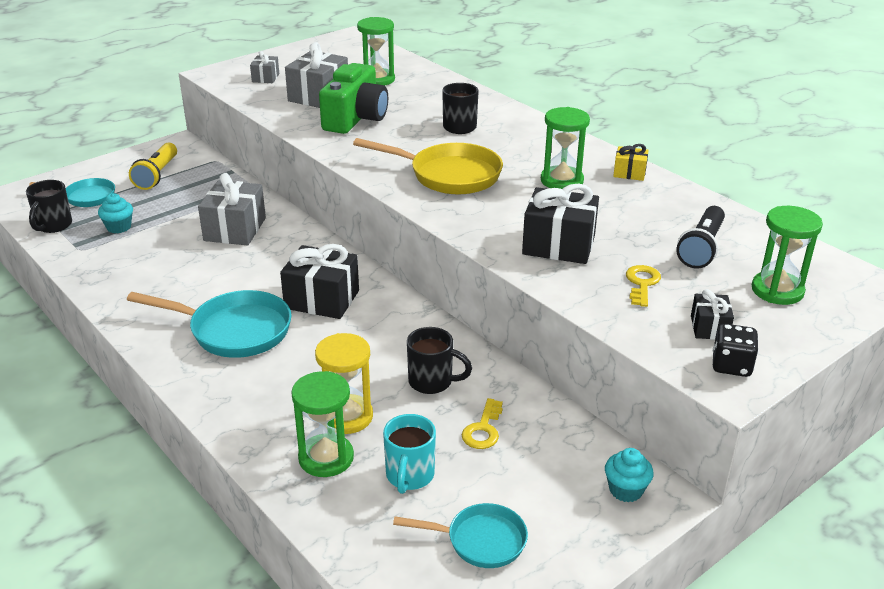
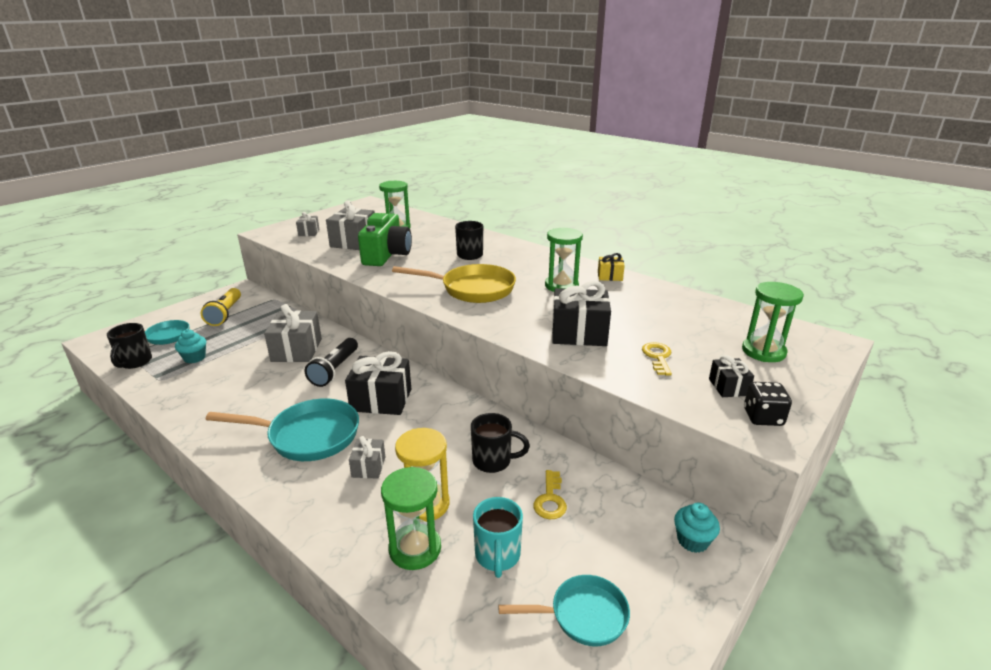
camera: 10 degrees left, 5 degrees down
black flashlight [676,206,725,269] -> black flashlight moved to [305,338,358,387]
none -> grey gift [349,436,385,479]

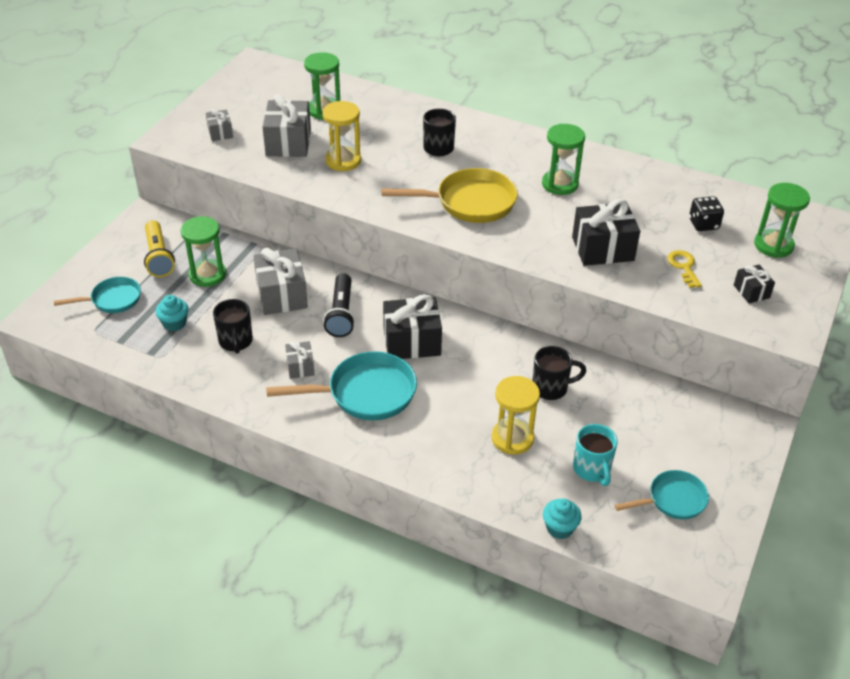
camera: 15 degrees left, 15 degrees up
black mug [107,323,152,369] -> black mug moved to [213,299,253,354]
grey gift [349,436,385,479] -> grey gift moved to [285,341,314,379]
green camera [358,213,412,266] -> yellow hourglass [322,101,361,171]
green hourglass [381,467,441,570] -> green hourglass moved to [181,216,226,287]
yellow key [533,470,567,519] -> none
yellow gift [598,253,625,281] -> none
turquoise cupcake [674,503,720,553] -> turquoise cupcake moved to [543,498,582,539]
black dice [744,382,792,426] -> black dice moved to [689,196,724,231]

